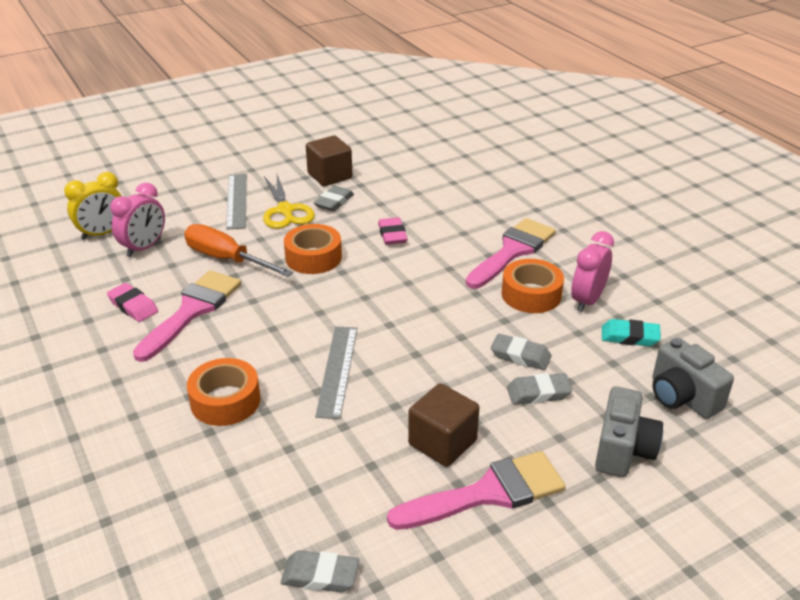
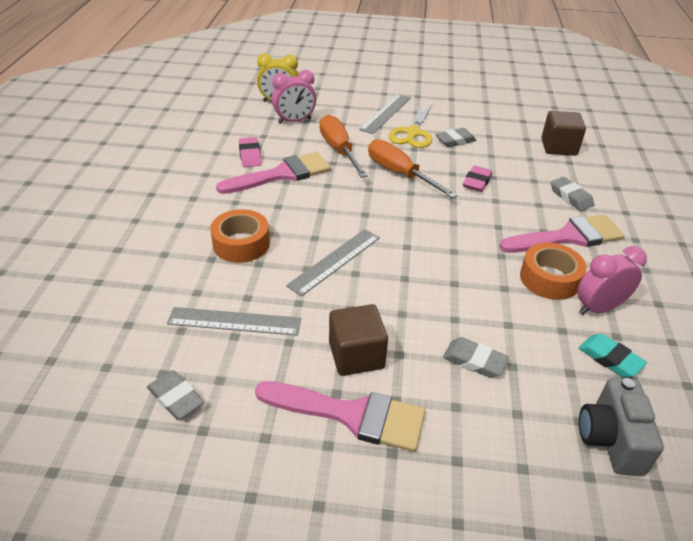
camera: 35 degrees right, 5 degrees up
orange tape [284,224,342,274] -> orange screwdriver [368,139,458,198]
brown cube [306,135,352,186] -> brown cube moved to [541,111,586,156]
grey eraser [491,334,551,370] -> grey eraser moved to [551,177,594,211]
grey camera [595,386,663,477] -> none
none -> grey ruler [167,307,301,336]

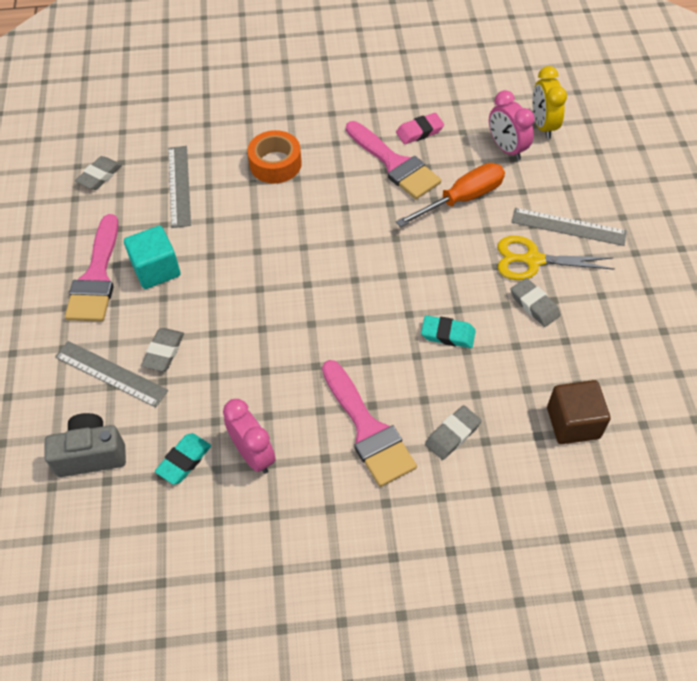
camera: 80 degrees right, 15 degrees up
grey ruler [286,229,380,296] -> grey ruler moved to [55,341,168,408]
brown cube [329,304,388,376] -> turquoise cube [124,226,181,289]
orange screwdriver [368,139,458,198] -> none
pink eraser [463,166,492,192] -> turquoise eraser [421,315,476,348]
orange tape [520,242,587,300] -> none

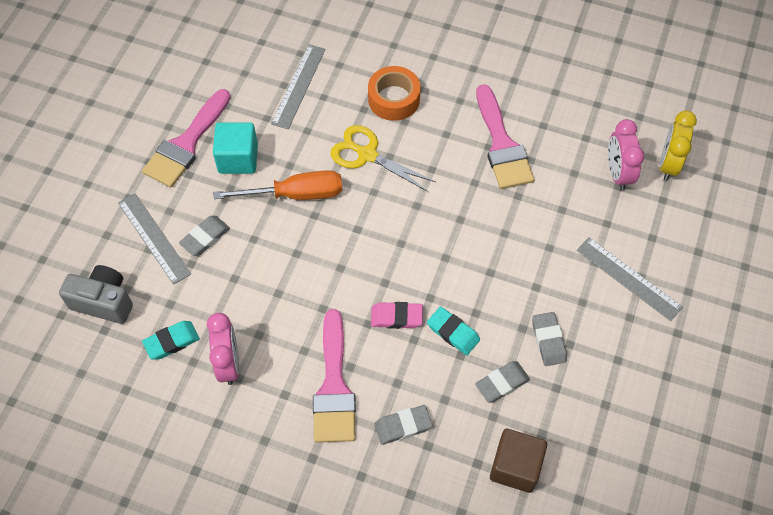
camera: 25 degrees right, 5 degrees up
grey eraser [75,156,122,190] -> grey eraser moved to [475,361,530,403]
pink eraser [396,113,444,144] -> pink eraser moved to [371,302,423,329]
orange screwdriver [396,163,505,227] -> orange screwdriver moved to [213,170,342,200]
yellow scissors [498,236,615,280] -> yellow scissors moved to [330,125,436,192]

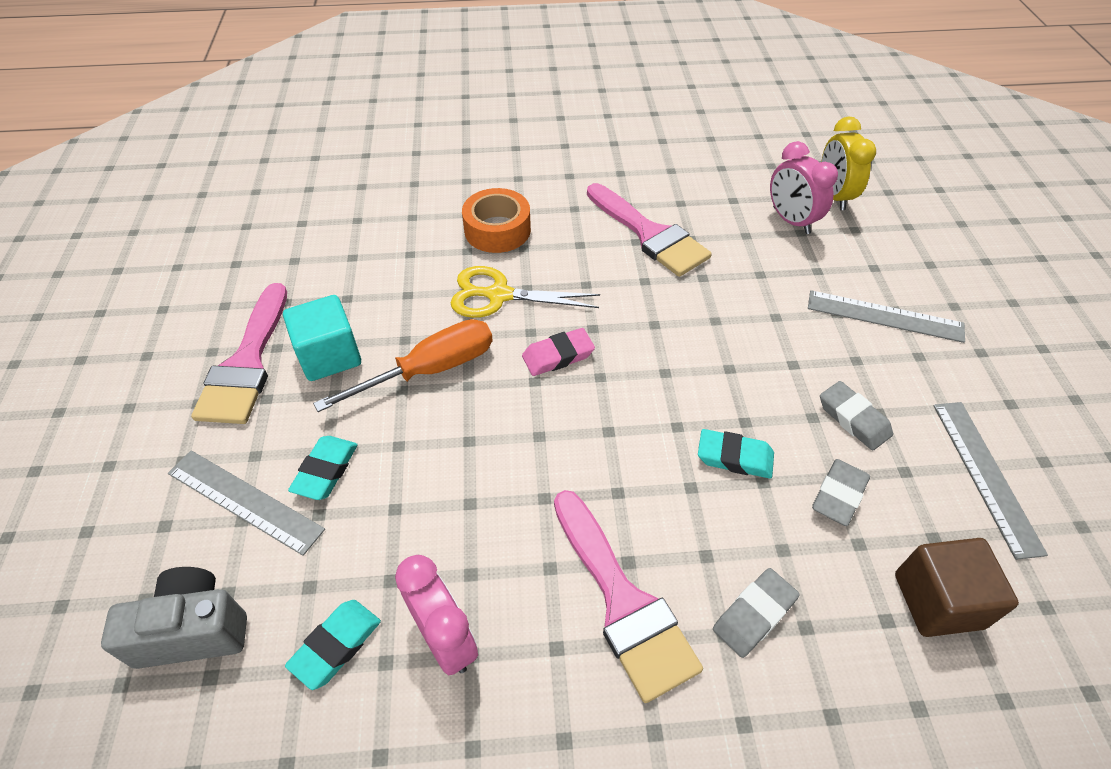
camera: 25 degrees left, 10 degrees down
grey eraser [179,216,230,256] -> turquoise eraser [288,436,358,500]
grey ruler [271,44,326,129] -> grey ruler moved to [933,402,1048,560]
pink eraser [371,302,423,329] -> pink eraser moved to [522,328,595,376]

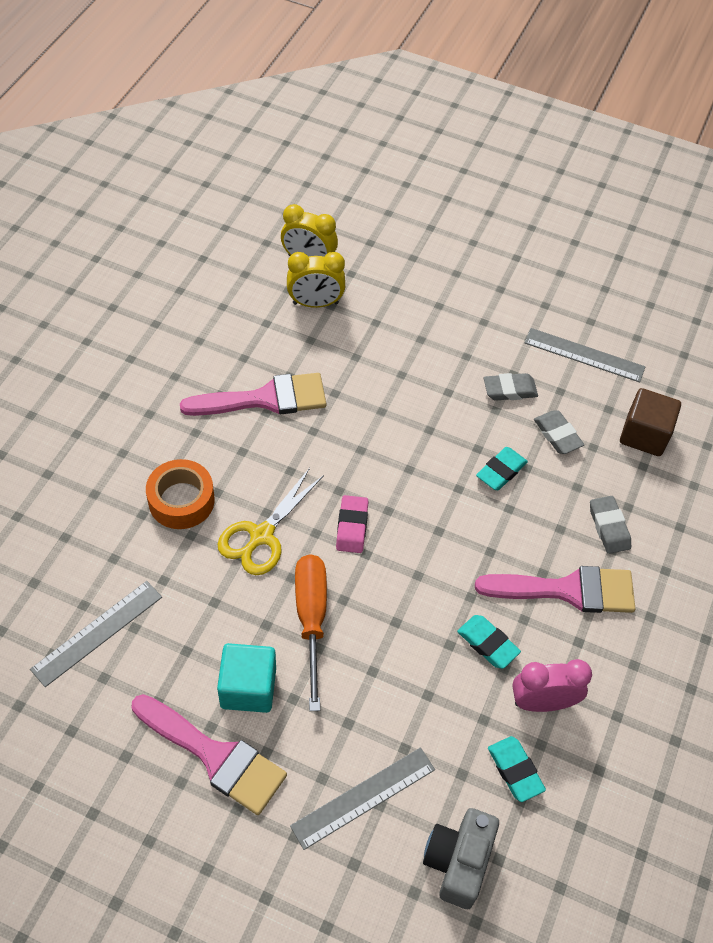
camera: 65 degrees left, 5 degrees up
turquoise eraser [288,436,358,500] -> turquoise eraser moved to [457,615,521,669]
pink clock [770,141,838,234] -> yellow clock [287,252,345,308]
grey ruler [808,290,965,343] -> grey ruler moved to [30,581,162,687]

